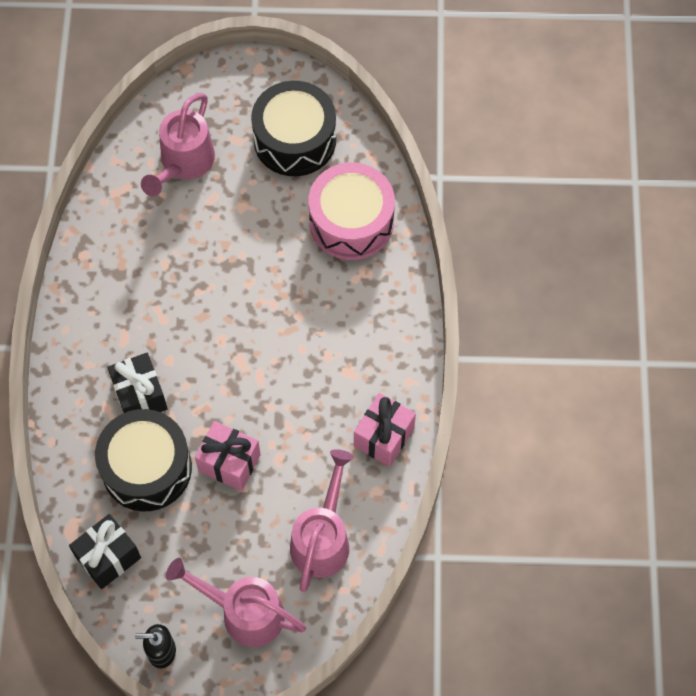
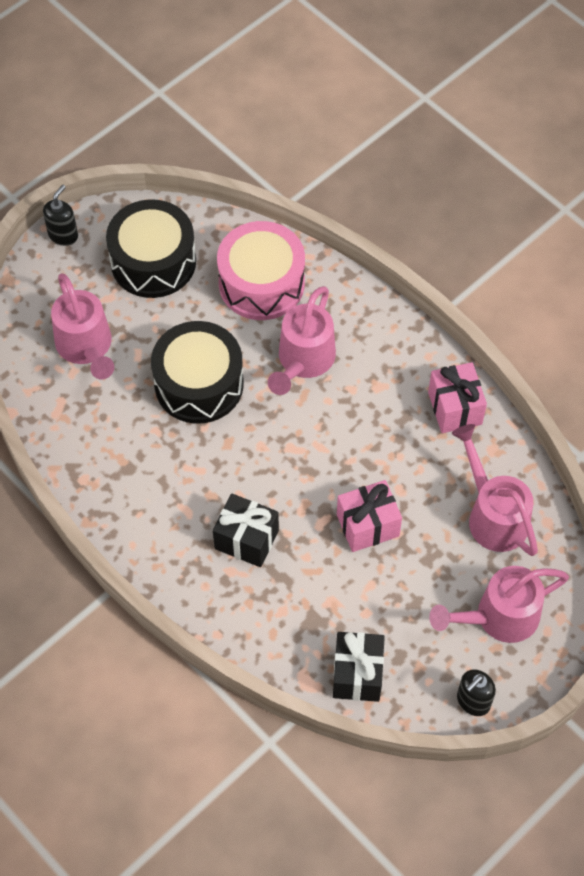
camera: 45 degrees left, 5 degrees down
black drum [95,409,192,512] -> black drum moved to [151,321,244,424]
none -> black soap dispenser [43,185,78,246]
none -> pink watering can [268,286,336,395]

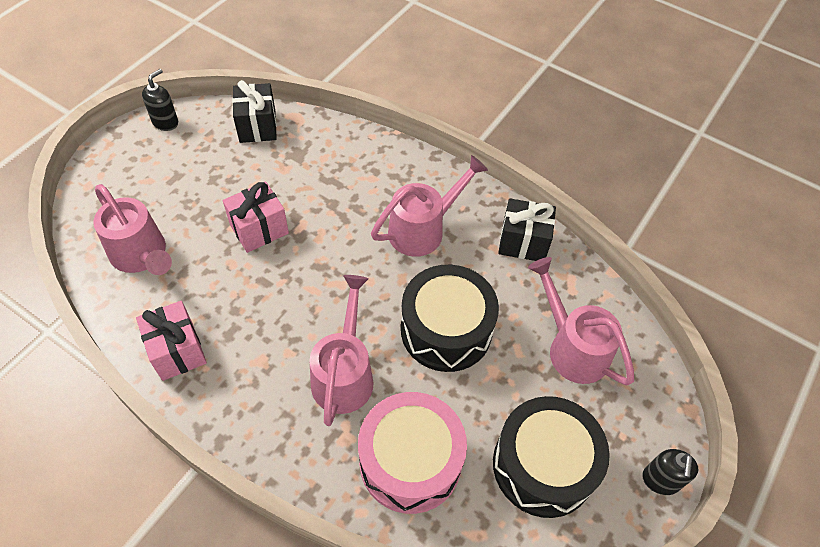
camera: 165 degrees right, 5 degrees down
black gift [213,493,279,567] -> black gift moved to [498,198,556,261]
pink watering can [429,566,569,643] -> pink watering can moved to [371,155,488,257]

